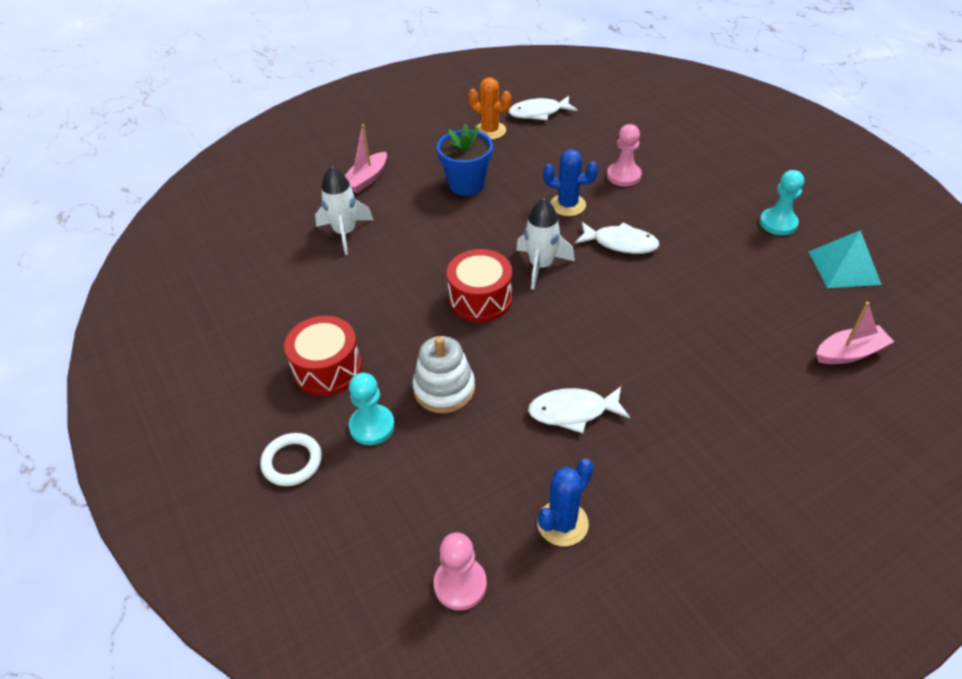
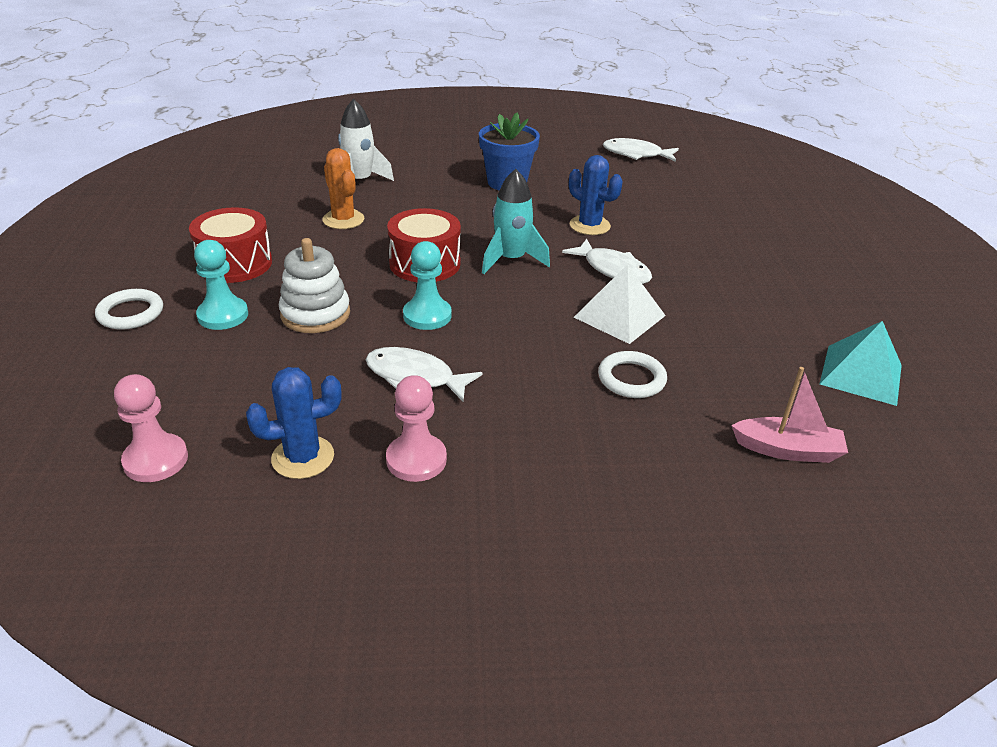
camera: 25 degrees right, 10 degrees down
pink boat [345,124,387,193] -> none
orange cactus [468,77,511,140] -> orange cactus moved to [322,148,364,229]
white rocket [516,198,575,290] -> turquoise rocket [482,169,550,274]
pink pawn [607,124,642,186] -> pink pawn moved to [386,375,447,482]
turquoise pawn [760,170,804,235] -> turquoise pawn moved to [403,241,451,330]
none -> white pyramid [574,264,666,344]
none -> white ring [598,351,667,398]

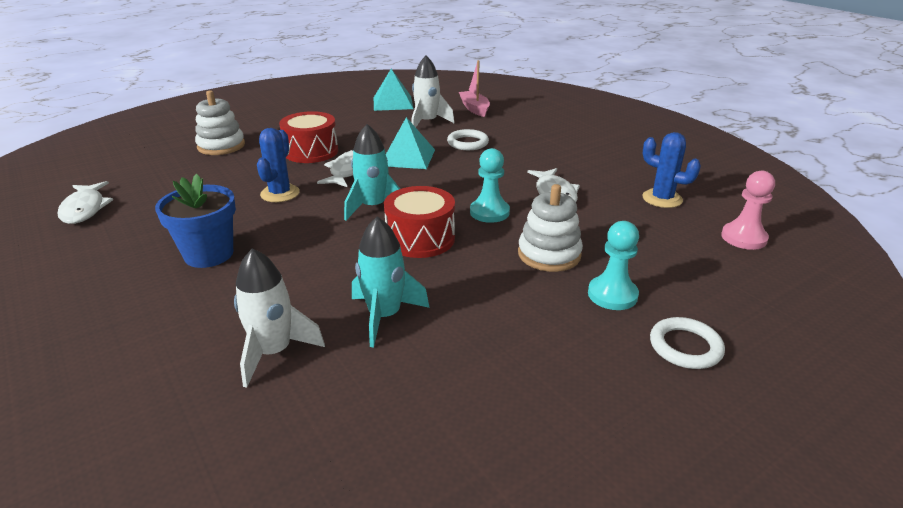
camera: 120 degrees left, 5 degrees down
red drum [189,207,272,283] -> red drum moved to [279,111,338,163]
orange cactus [322,148,364,229] -> turquoise rocket [352,216,429,347]
pink pawn [386,375,447,482] -> none
white pyramid [574,264,666,344] -> turquoise pyramid [386,117,435,169]
none -> white stacking toy [195,90,245,155]
none -> white rocket [411,56,454,127]

